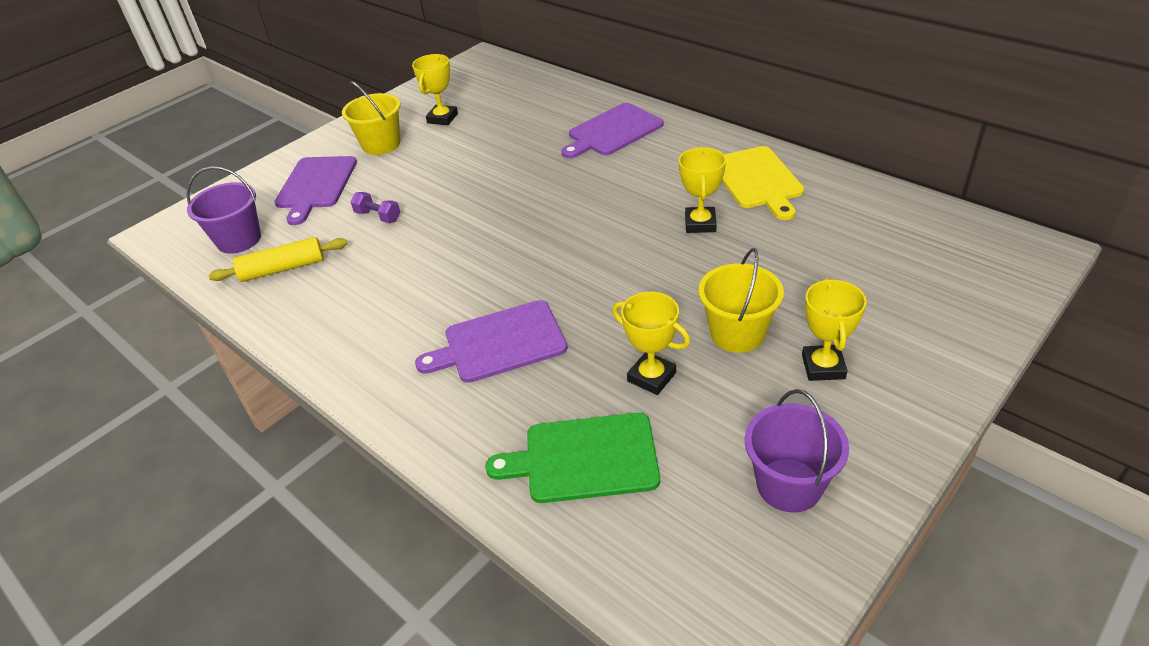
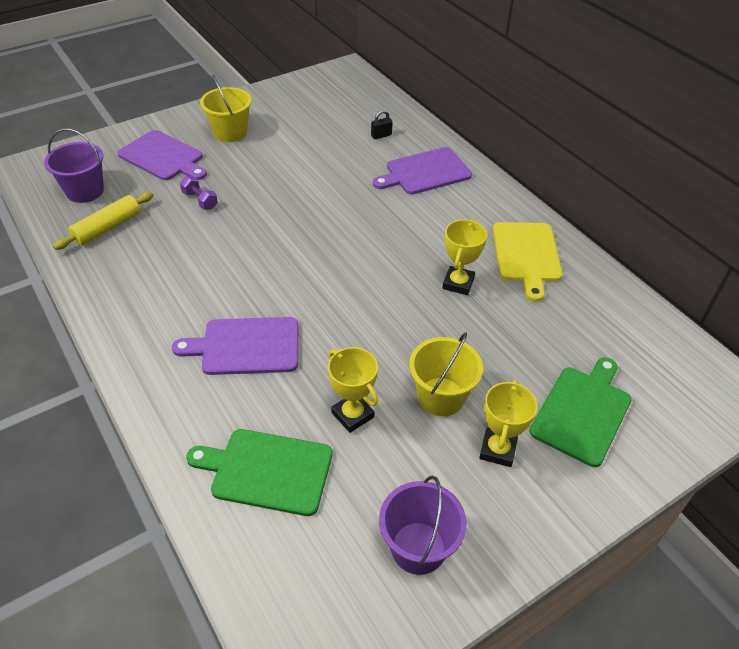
camera: 10 degrees right, 5 degrees up
yellow rolling pin [209,237,347,282] -> yellow rolling pin turned 45 degrees counterclockwise [53,192,153,250]
purple cutting board [275,156,357,225] -> purple cutting board turned 75 degrees counterclockwise [118,130,207,180]
yellow trophy [412,54,458,125] -> none
none -> black padlock [371,110,393,139]
none -> green cutting board [530,357,632,467]

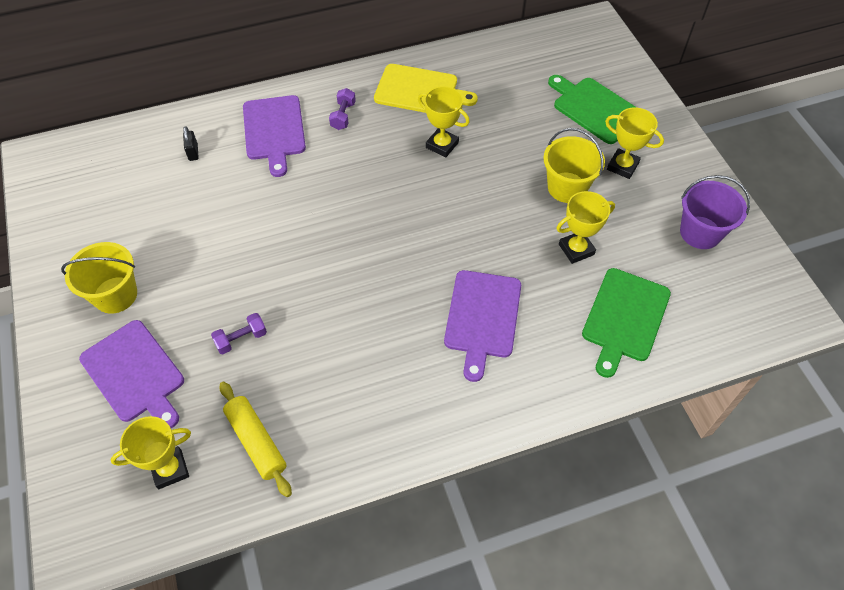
camera: 75 degrees left, 10 degrees up
purple bucket [44,128,104,203] -> yellow trophy [110,416,191,489]
purple cutting board [118,130,207,180] -> purple cutting board turned 90 degrees clockwise [79,320,184,428]
none -> purple dumbbell [329,88,356,130]

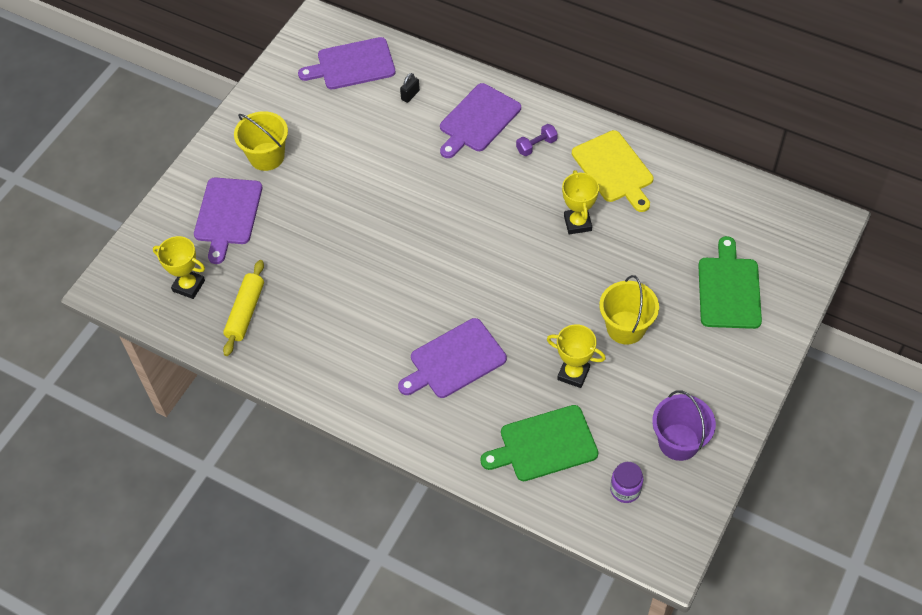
camera: 50 degrees right, 0 degrees up
purple dumbbell [211,313,267,354] -> none
yellow trophy [605,107,664,179] -> none
none -> purple cutting board [298,37,396,89]
none -> purple jar [610,462,643,503]

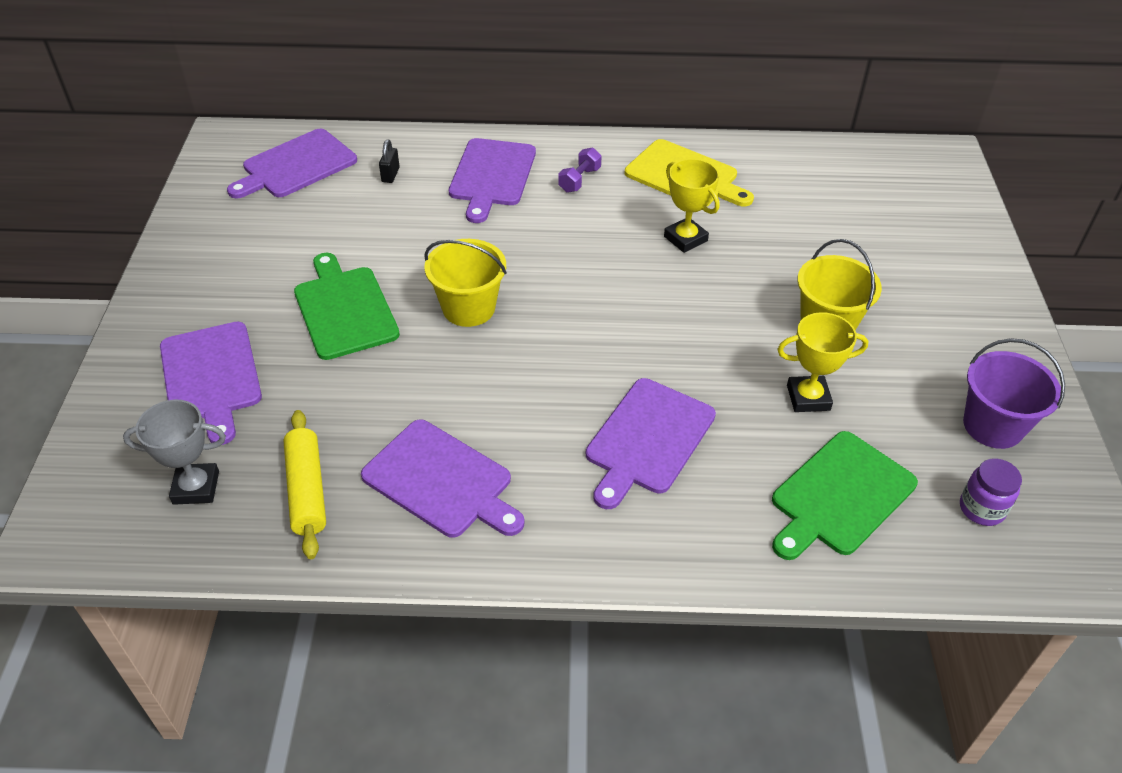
camera: 30 degrees left, 10 degrees down
yellow trophy [153,236,205,299] -> grey trophy [123,400,226,505]
yellow bucket [234,111,288,171] -> yellow bucket moved to [424,239,507,327]
green cutting board [698,236,762,329] -> green cutting board moved to [294,253,400,360]
none -> purple cutting board [361,420,524,538]

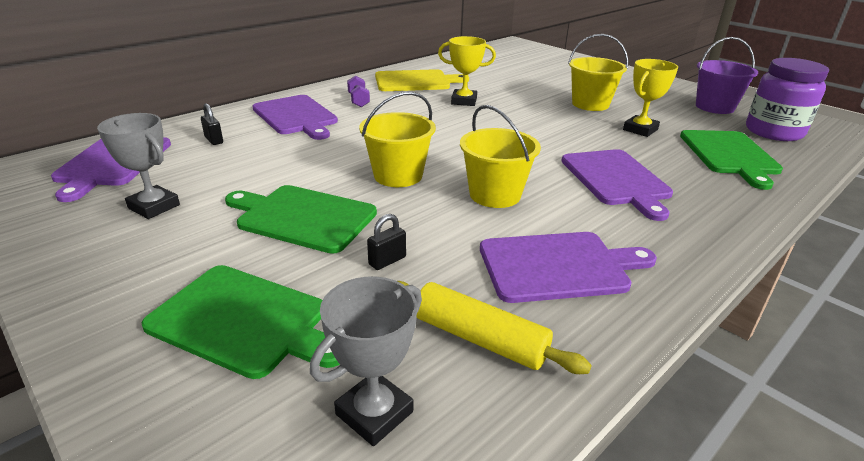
camera: 45 degrees left, 15 degrees down
purple cutting board [160,322,262,445] -> green cutting board [142,265,340,379]
purple jar [960,458,1022,526] -> purple jar [746,58,829,141], size x1.85
none -> grey trophy [97,113,180,219]
none -> black padlock [367,214,406,270]
none -> yellow bucket [460,105,541,208]

